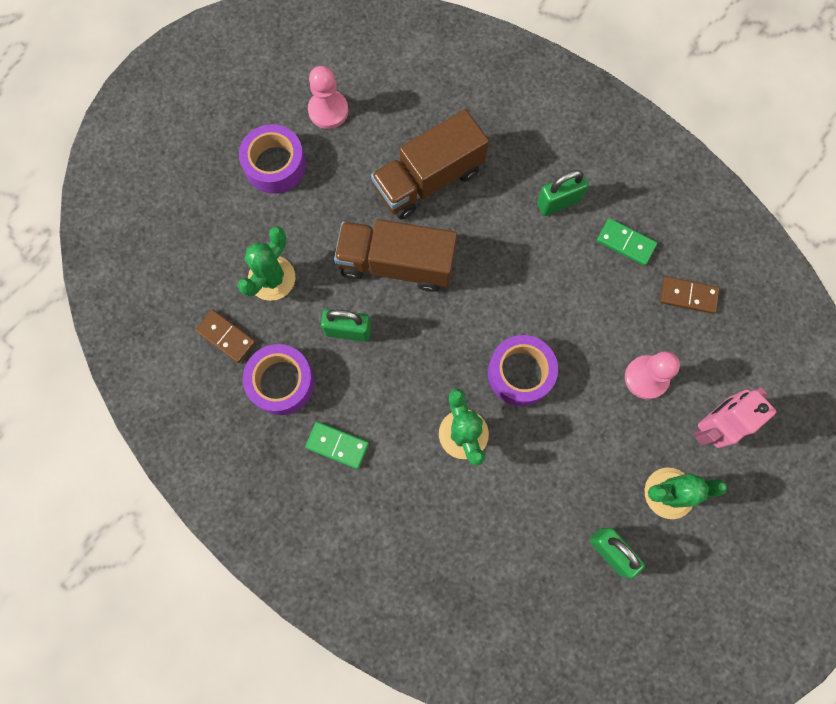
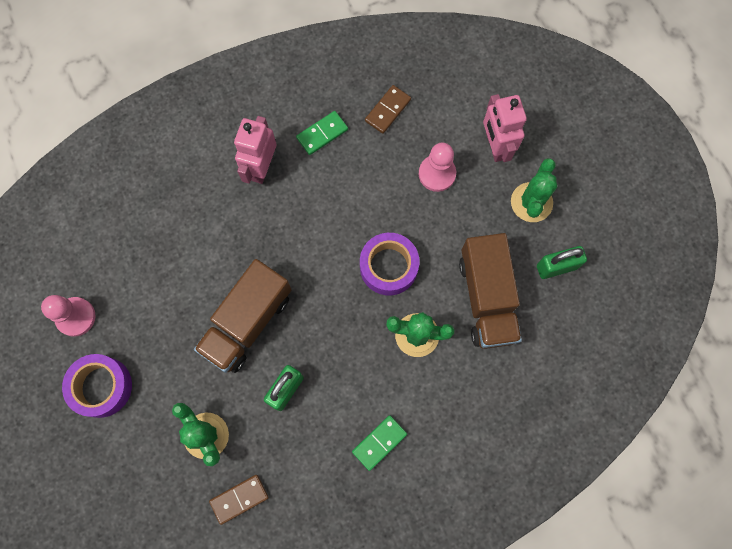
camera: 65 degrees left, 0 degrees up
purple tape [243,344,315,415] -> none
brown truck [371,109,489,219] -> brown truck moved to [459,233,522,349]
green padlock [537,170,589,216] -> pink robot [234,116,277,184]

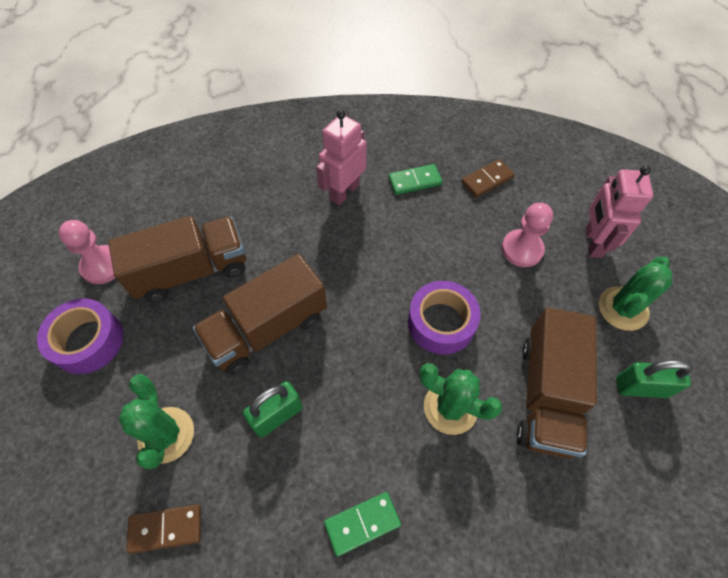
camera: 20 degrees right, 15 degrees down
none -> brown truck [108,216,246,303]

